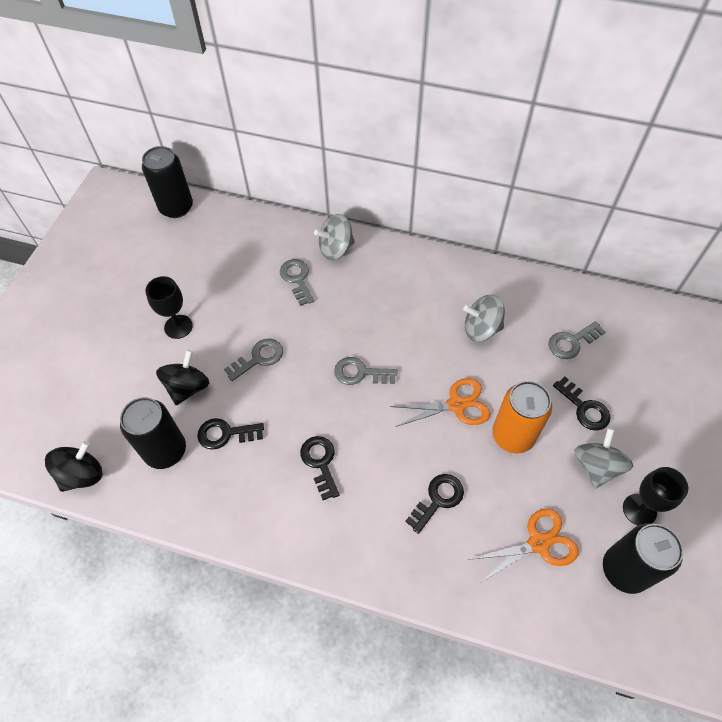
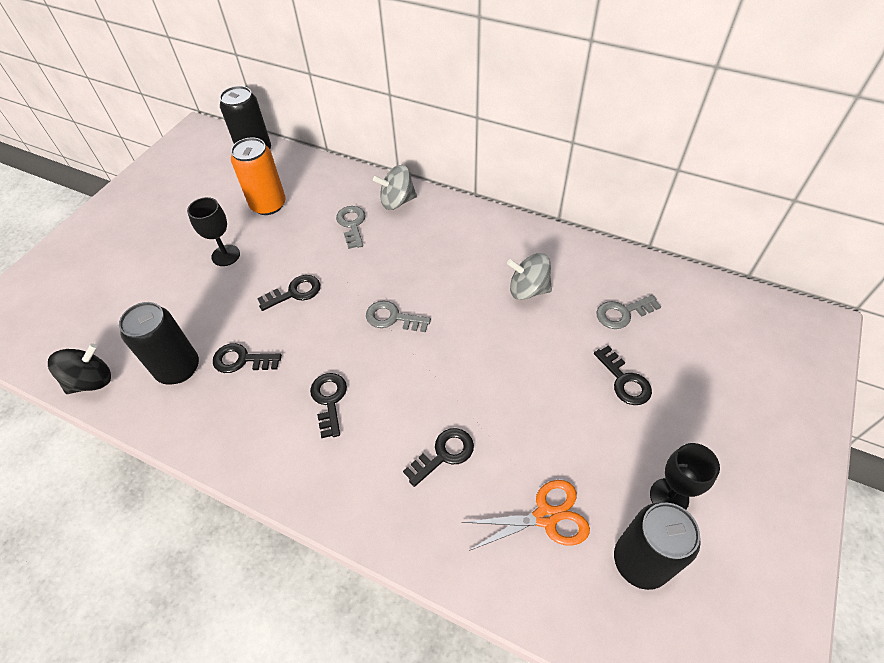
camera: 10 degrees right, 5 degrees down
black spinning top [156,350,209,405] -> none
grey key [224,339,283,381] -> black key [257,275,321,311]
orange scissors [390,378,490,427] -> none
orange can [492,381,552,453] -> orange can moved to [231,137,286,215]
grey spinning top [574,428,633,489] -> none

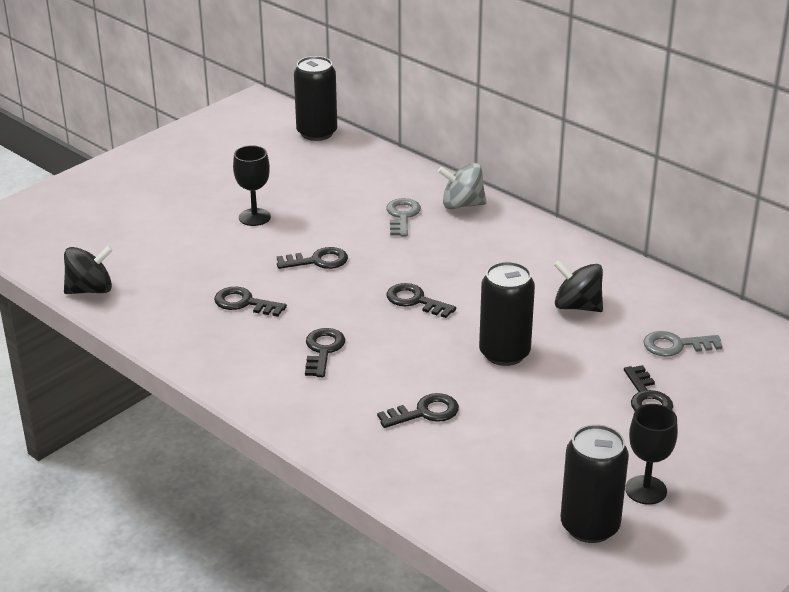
camera: 15 degrees right, 20 degrees down
black can [119,302,199,385] -> black can moved to [479,262,535,366]
orange can [231,137,286,215] -> none
grey key [366,301,431,332] -> black key [387,283,456,318]
orange scissors [462,480,590,551] -> none
grey spinning top [507,253,552,300] -> black spinning top [554,260,603,312]

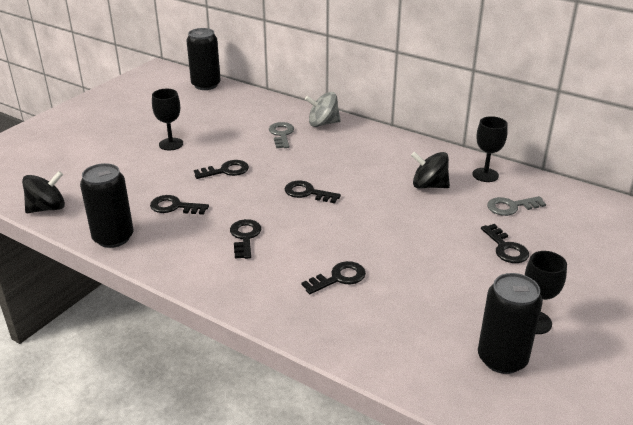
camera: 10 degrees left, 0 degrees up
black can [479,262,535,366] -> black can moved to [80,163,134,248]
none -> black goblet [473,116,508,182]

